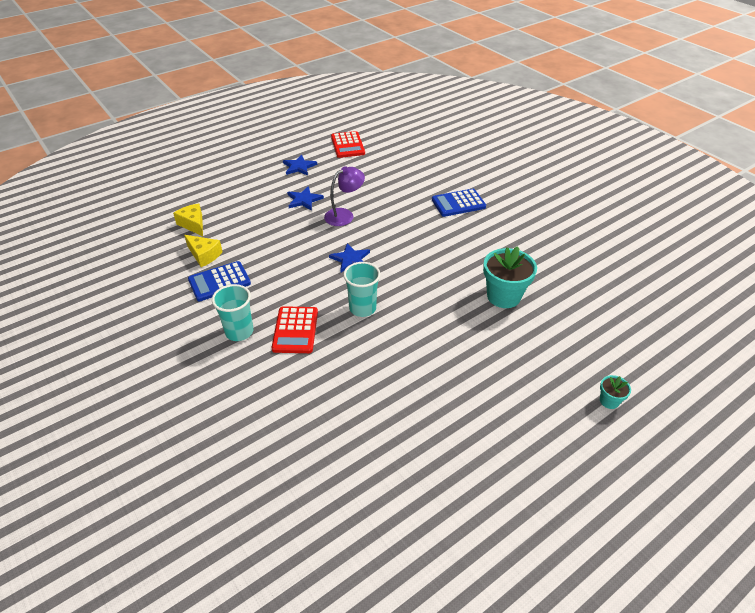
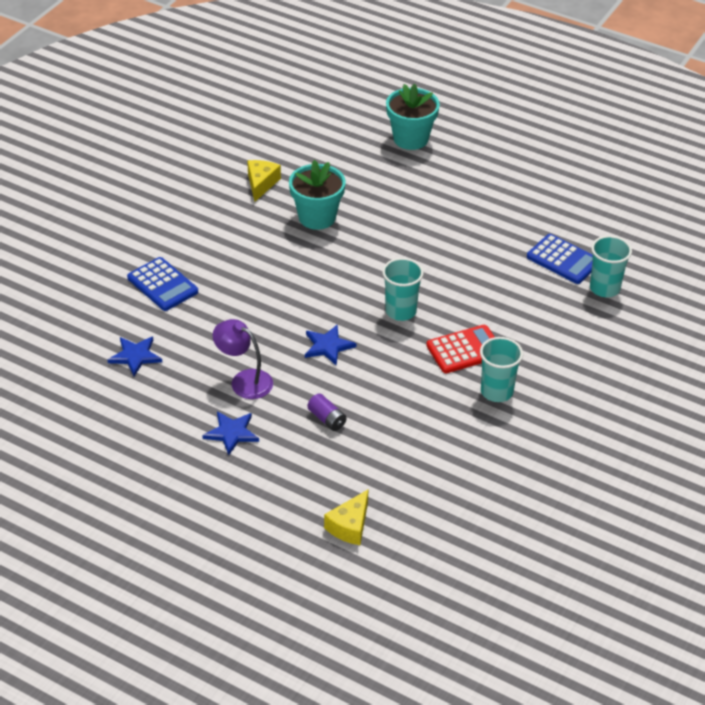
camera: 115 degrees left, 0 degrees up
yellow cheese [184,235,223,267] -> yellow cheese moved to [247,160,281,202]
blue calculator [188,261,251,301] -> blue calculator moved to [527,234,593,284]
blue star [283,154,317,176] -> blue star moved to [108,337,162,376]
red calculator [331,131,365,158] -> none
turquoise flower pot [600,375,631,409] -> turquoise flower pot [386,84,440,150], size x2.07
none -> purple battery [307,393,347,431]
none -> turquoise cup [590,236,632,297]

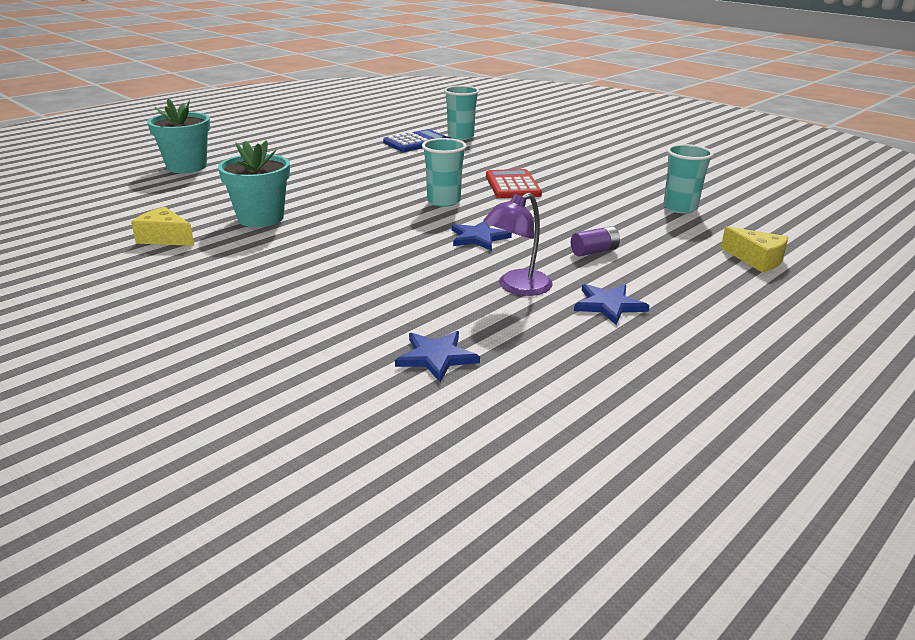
camera: 75 degrees left, 15 degrees down
blue calculator [127,257,198,311] -> none
turquoise cup [480,337,523,402] -> turquoise cup moved to [663,144,714,213]

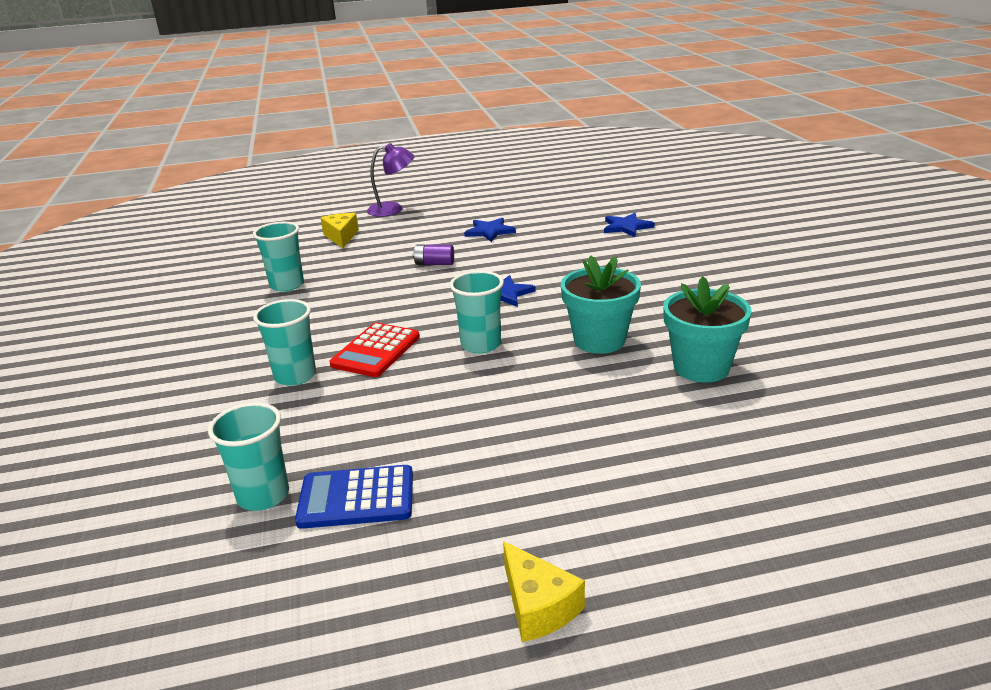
camera: 145 degrees left, 0 degrees up
yellow cheese [131,207,194,246] -> yellow cheese moved to [503,541,585,642]
turquoise flower pot [147,99,210,173] -> turquoise flower pot moved to [561,255,641,354]
purple lamp [483,193,553,296] -> purple lamp moved to [367,143,414,217]
none -> turquoise cup [253,299,316,386]

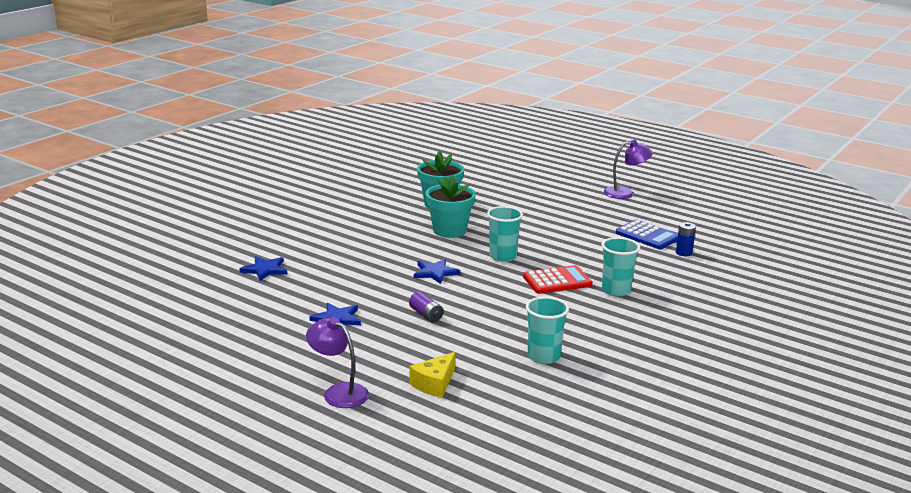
camera: 135 degrees left, 5 degrees down
turquoise cup [208,402,289,511] -> blue battery [676,222,696,256]
yellow cheese [503,541,585,642] -> purple lamp [604,140,653,199]

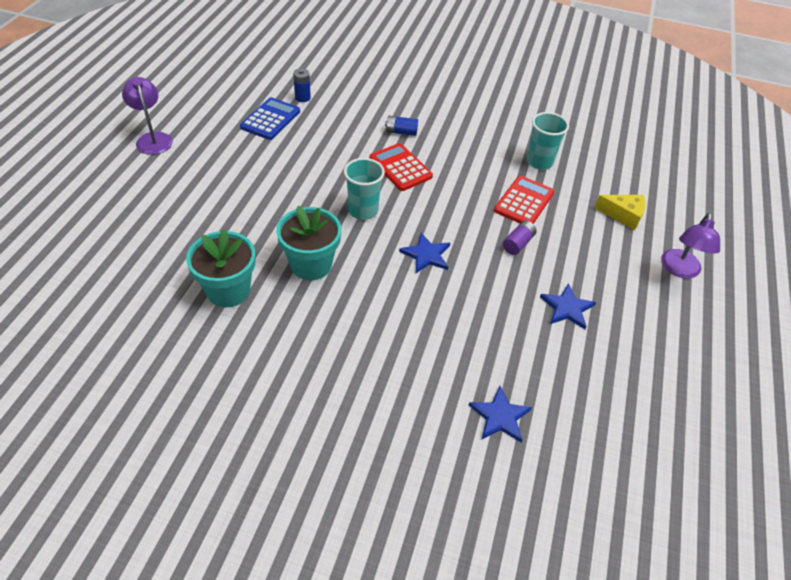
camera: 110 degrees left, 25 degrees up
turquoise cup [602,237,640,297] -> blue battery [385,116,418,136]
none -> red calculator [494,176,554,224]

